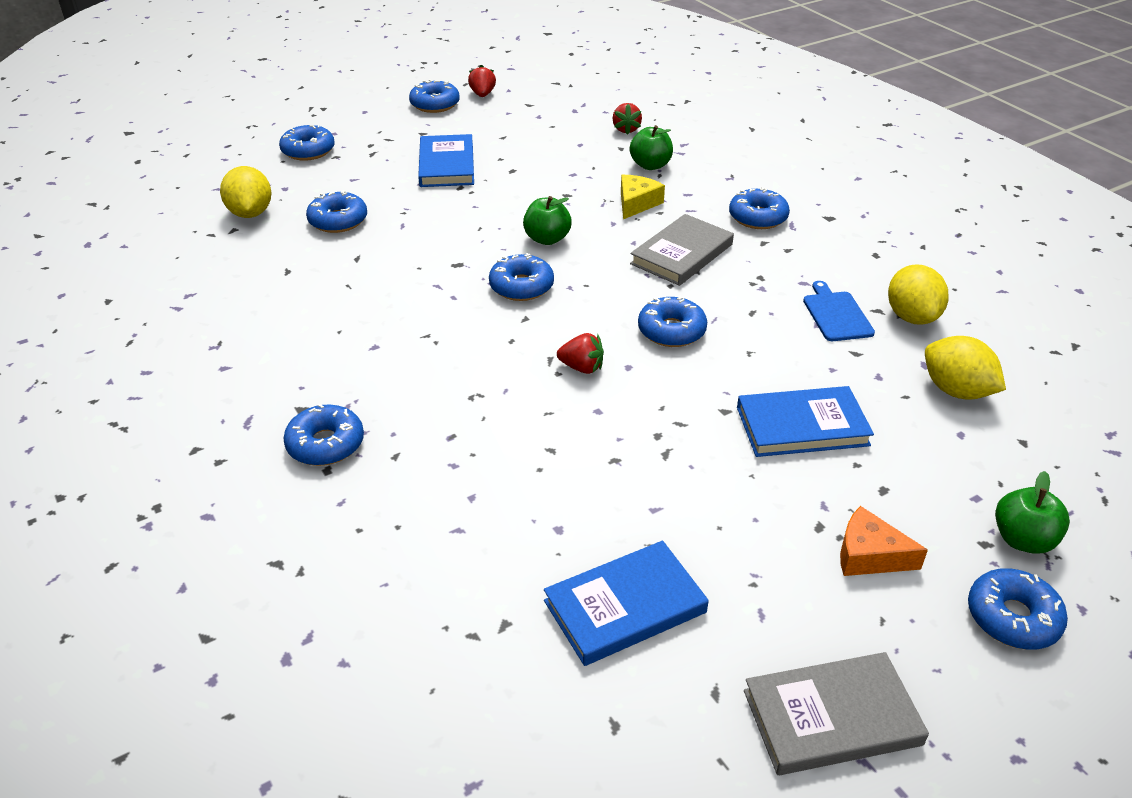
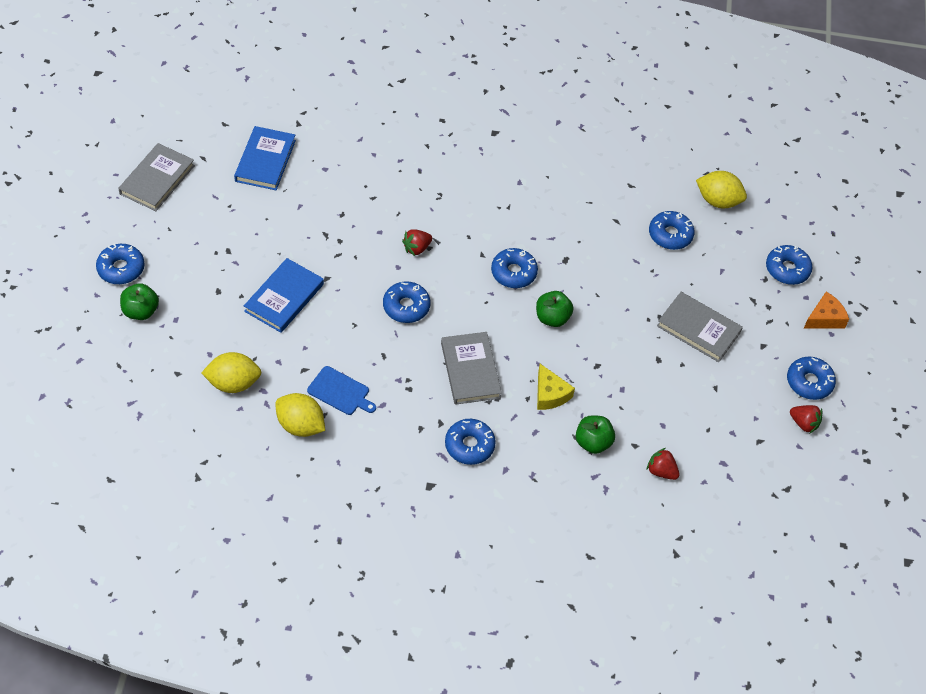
camera: 125 degrees right, 15 degrees up
blue donut [283,404,364,466] -> none
blue book [418,134,474,187] -> grey book [657,292,743,362]
orange cheese [840,506,928,576] -> orange cheese moved to [803,292,849,329]

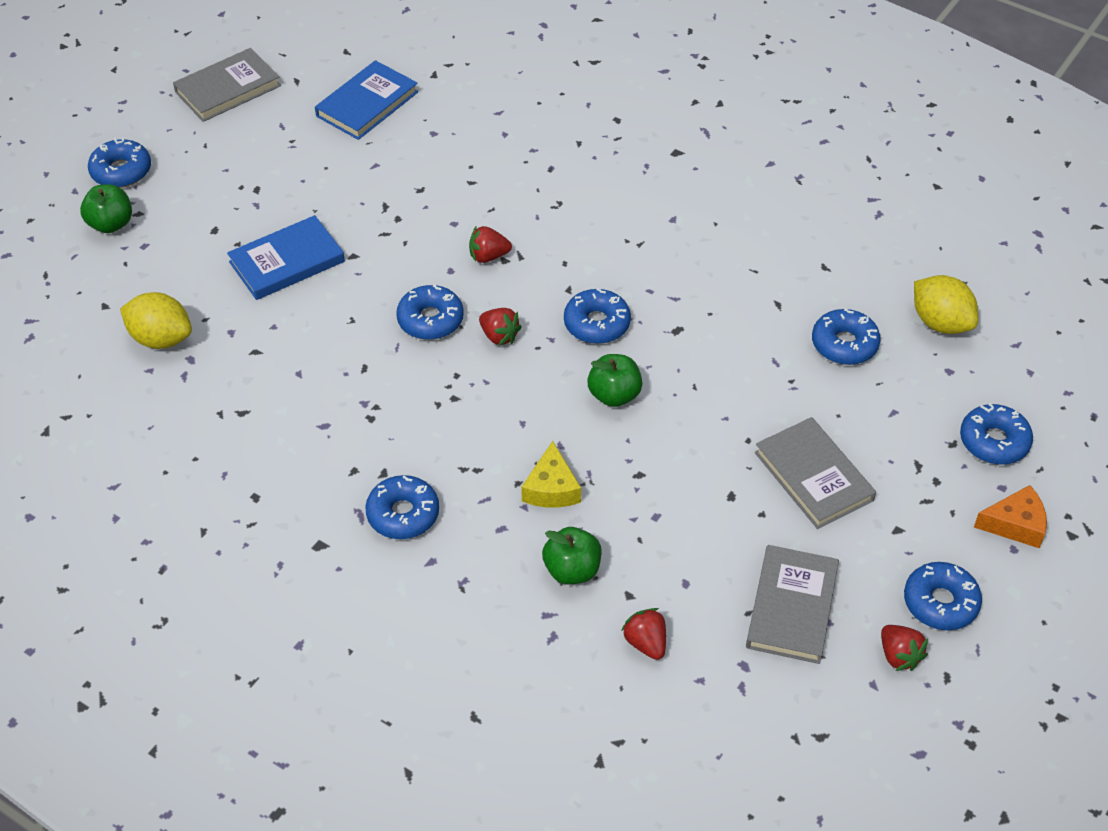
camera: 30 degrees right, 5 degrees down
yellow lemon [275,393,325,437] -> none
blue cutting board [307,366,376,415] -> none
grey book [441,332,502,405] -> grey book moved to [746,545,839,664]
none -> red strawberry [479,308,522,346]

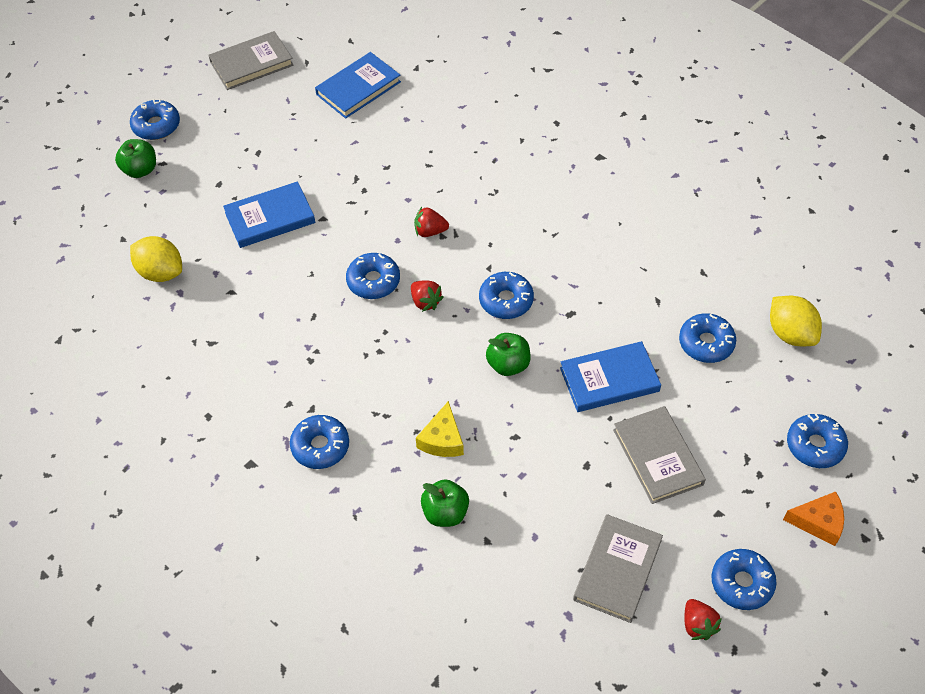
camera: 10 degrees right, 5 degrees up
red strawberry [621,608,666,660] -> none
none -> blue book [560,341,661,412]

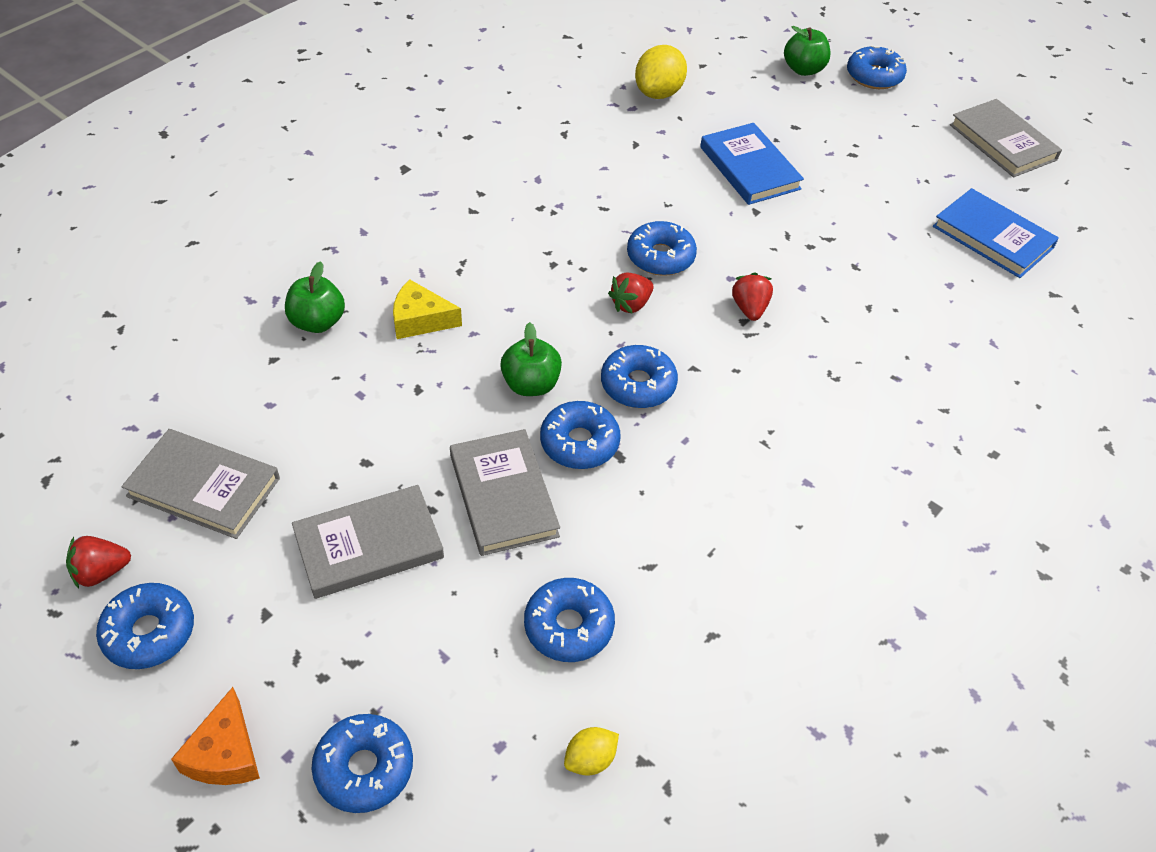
camera: 85 degrees right, 5 degrees down
blue donut [290,415,349,469] -> blue donut moved to [540,401,620,469]
blue book [560,341,661,412] -> grey book [450,429,560,556]
yellow lemon [770,296,822,346] -> yellow lemon [564,727,619,776], size x0.55

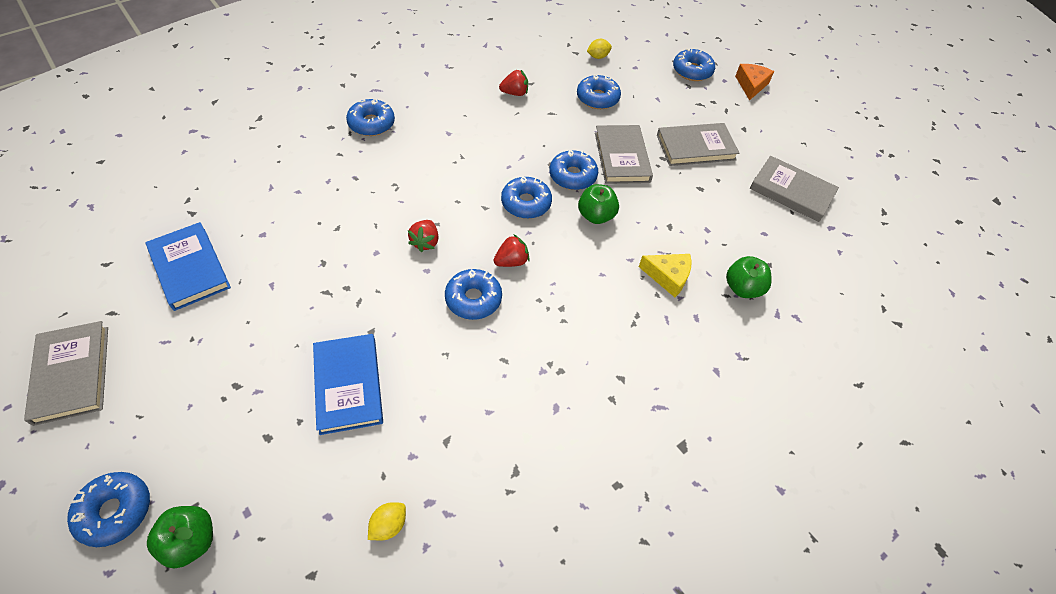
camera: 170 degrees left, 5 degrees up
red strawberry [66,536,131,588] -> red strawberry moved to [499,70,528,96]
blue donut [96,583,194,669] -> blue donut moved to [346,99,395,136]
yellow lemon [635,45,687,99] -> yellow lemon [368,502,406,540], size x0.55

